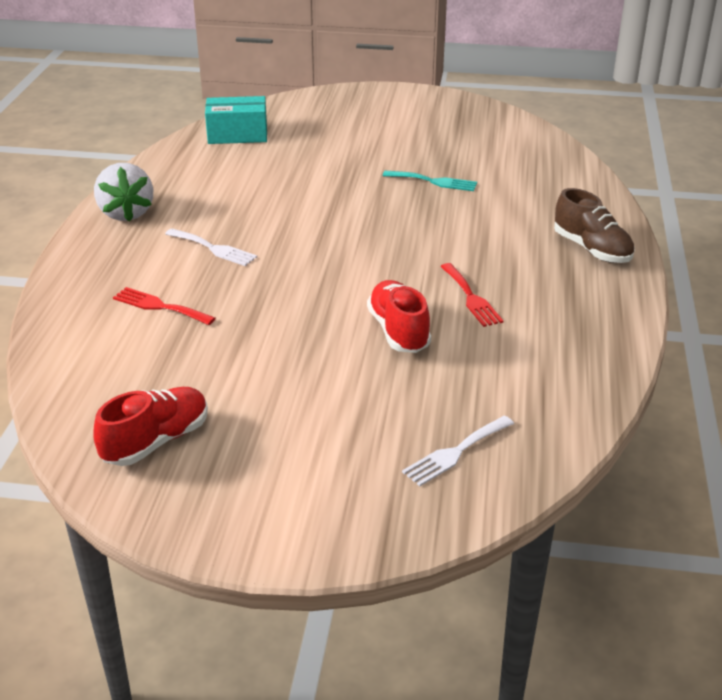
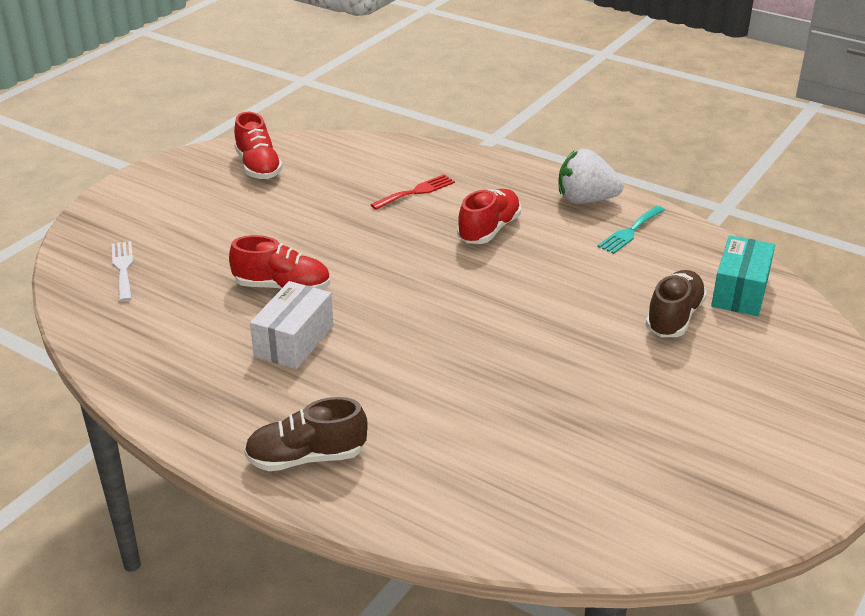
camera: 115 degrees right, 0 degrees up
white fork [165,229,257,266] -> red shoe [457,189,521,244]
turquoise fork [383,171,477,191] -> turquoise fork moved to [597,206,665,254]
red fork [440,263,504,327] -> white box [250,281,333,369]
none -> brown shoe [645,270,707,337]

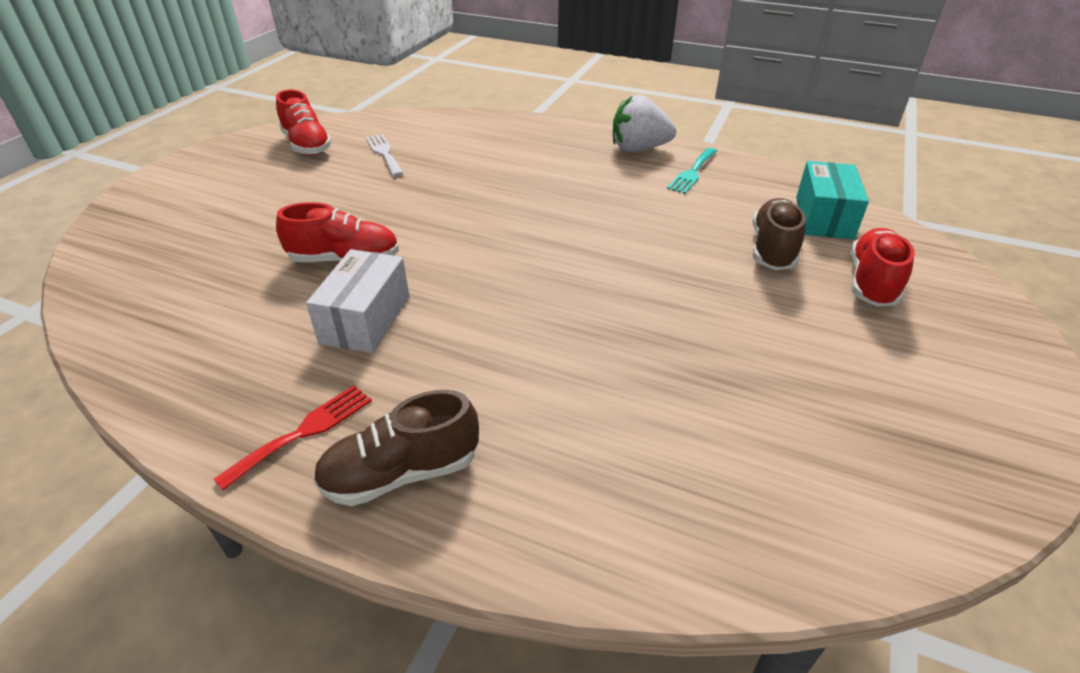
camera: 10 degrees left, 5 degrees up
white fork [112,241,133,302] -> white fork moved to [366,134,404,176]
red fork [370,175,455,210] -> red fork moved to [213,385,372,490]
red shoe [457,189,521,244] -> red shoe moved to [851,228,915,306]

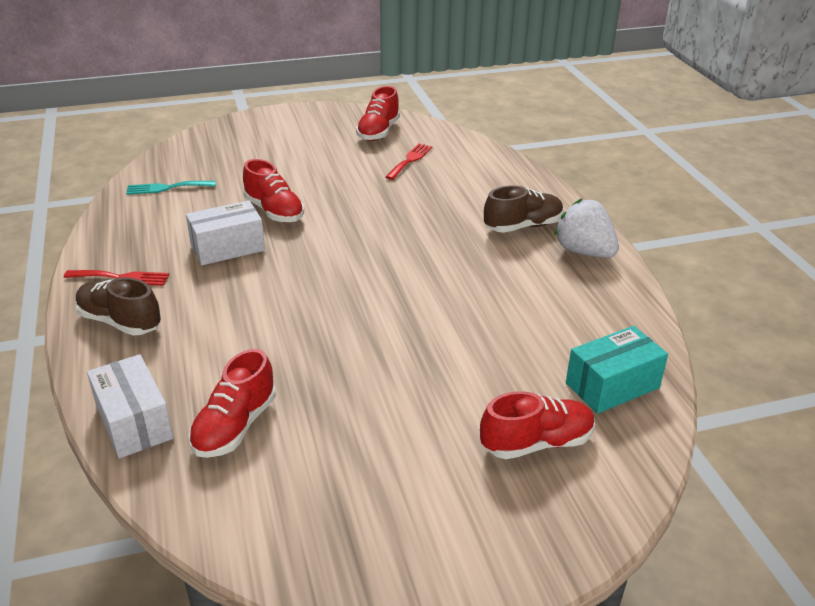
camera: 50 degrees right, 5 degrees down
white fork [366,134,404,176] -> red fork [386,143,432,180]
turquoise fork [667,148,717,194] -> turquoise fork moved to [126,181,216,195]
brown shoe [752,198,806,270] -> brown shoe moved to [484,185,564,233]
none -> white box [87,354,173,459]
none -> red shoe [188,349,276,458]

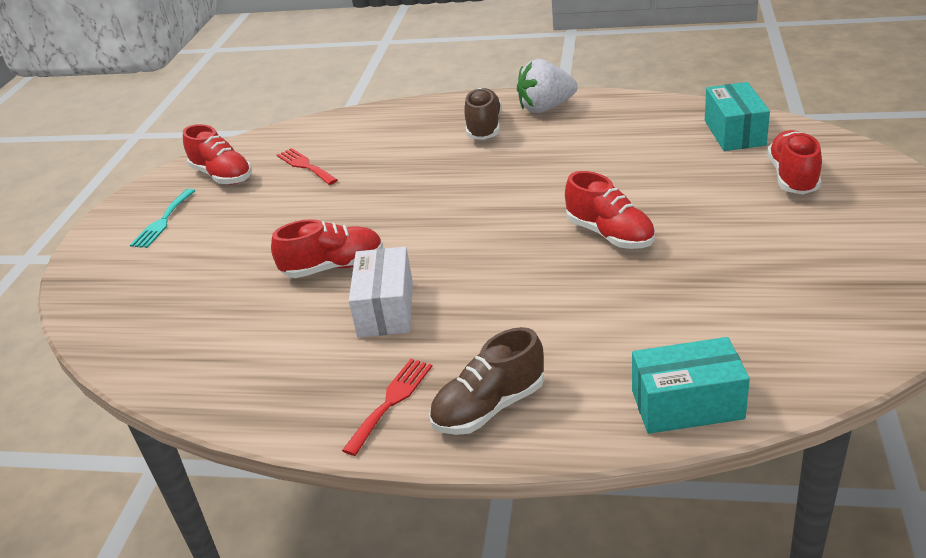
camera: 60 degrees left, 0 degrees up
white box [87,354,173,459] -> turquoise box [632,337,750,434]
turquoise fork [126,181,216,195] -> turquoise fork moved to [130,189,195,248]
red shoe [188,349,276,458] -> red shoe moved to [565,171,655,249]

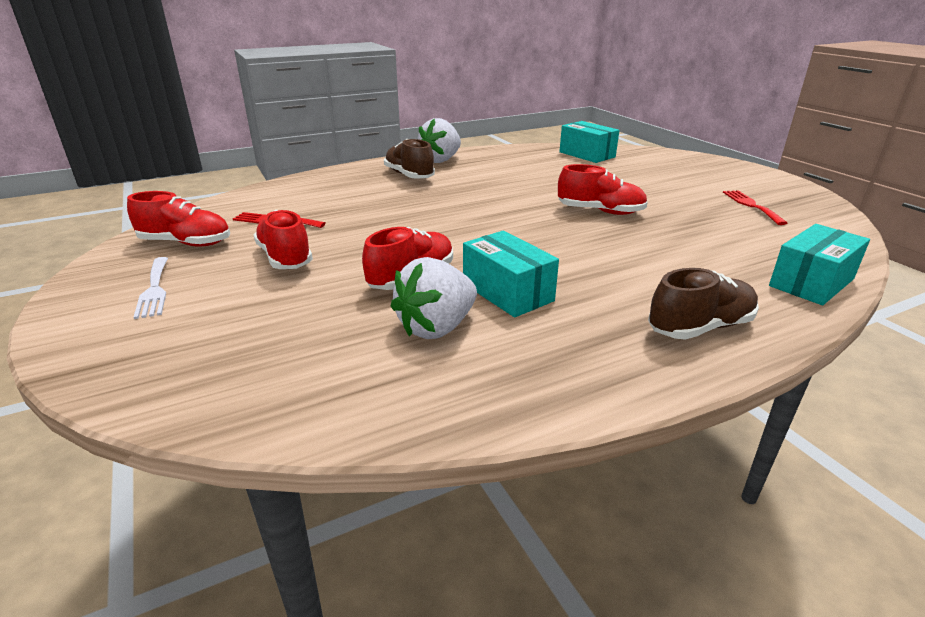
camera: 40 degrees left, 5 degrees down
turquoise fork [130,189,195,248] -> white fork [134,257,168,319]
red fork [342,359,433,456] -> red fork moved to [723,190,787,225]
white box [349,247,413,338] -> turquoise box [463,230,559,318]
brown shoe [429,327,544,435] -> brown shoe turned 135 degrees counterclockwise [648,268,759,340]
red shoe [767,130,822,194] -> red shoe moved to [253,210,313,269]
none -> white strawberry [391,257,477,339]

